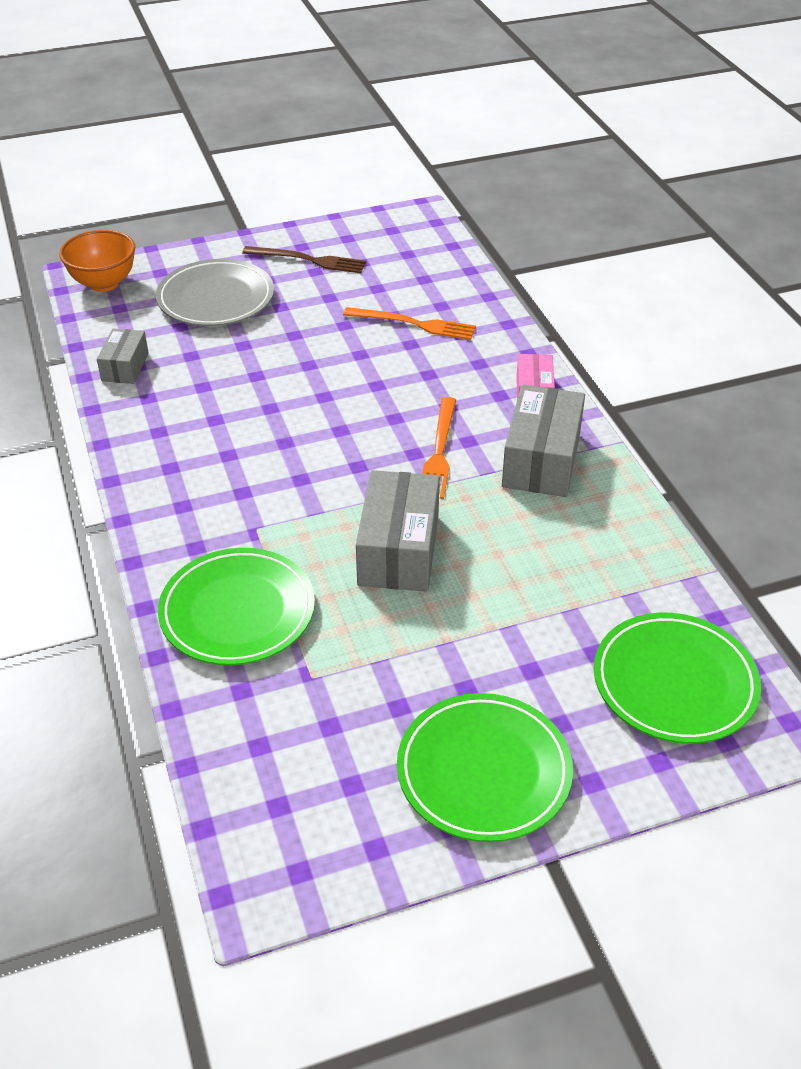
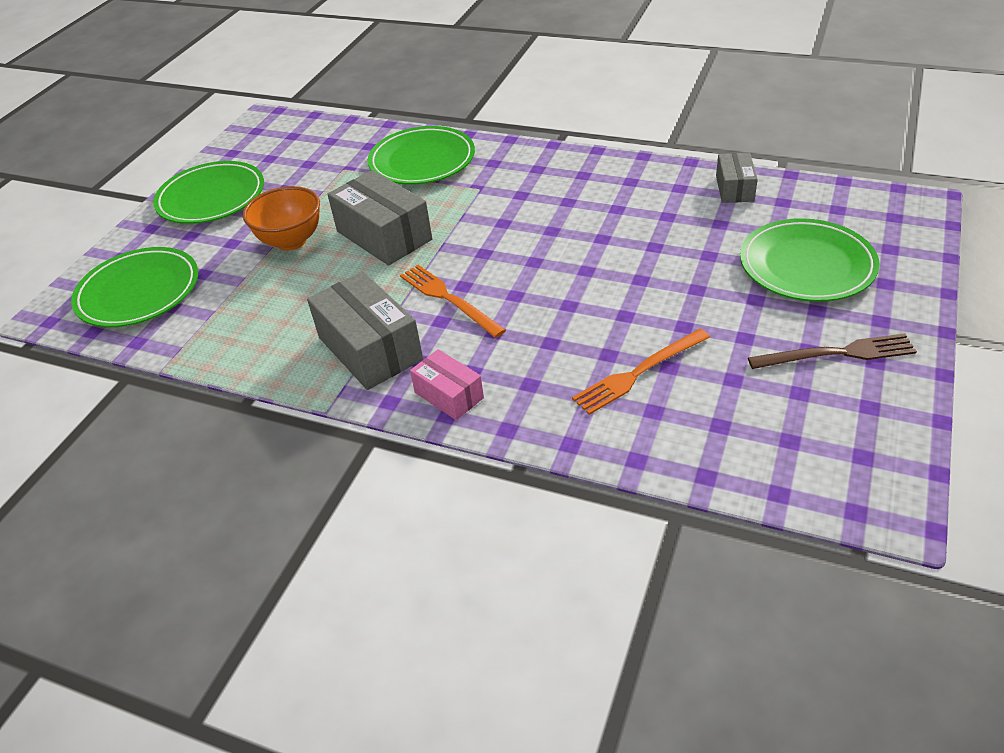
camera: 135 degrees right, 0 degrees up
orange bowl [59,230,135,292] -> orange bowl moved to [243,186,320,251]
grey box [97,328,149,384] -> grey box turned 45 degrees clockwise [716,153,758,203]
grey plate [156,259,274,326] -> green plate [740,218,880,302]
brown fork [242,246,366,273] -> brown fork turned 150 degrees counterclockwise [748,333,917,369]

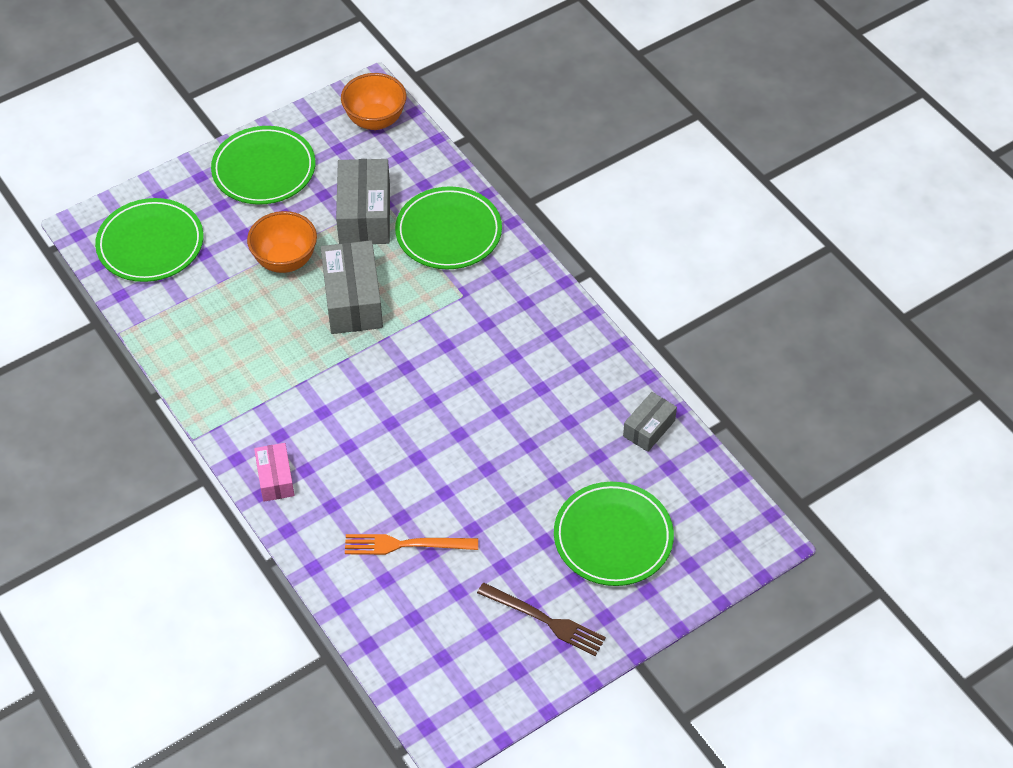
camera: 30 degrees right, 10 degrees up
grey box [307,271,423,390] -> grey box moved to [336,159,390,244]
orange fork [400,265,506,338] -> none
none -> orange bowl [341,73,406,130]

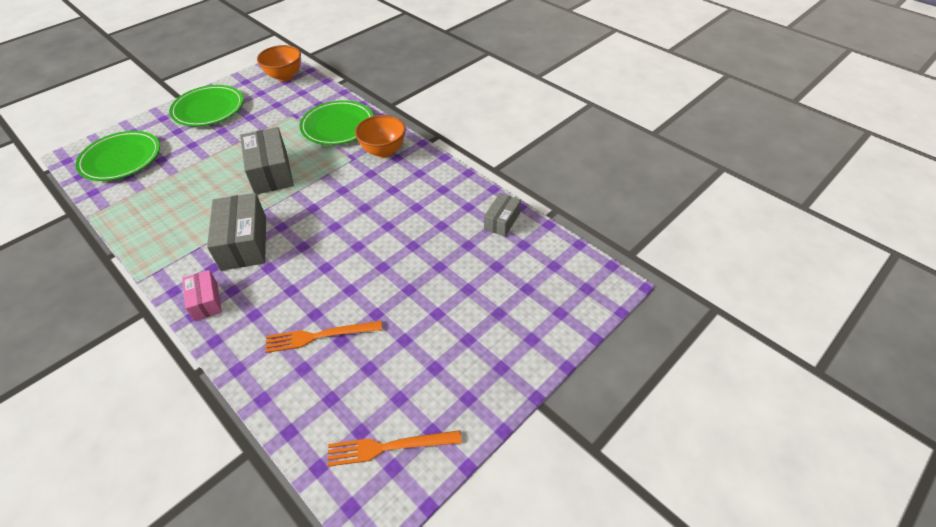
camera: 10 degrees left, 5 degrees down
orange bowl [247,211,317,273] -> orange bowl moved to [355,115,406,158]
grey box [336,159,390,244] -> grey box moved to [207,193,266,271]
brown fork [477,583,606,656] -> none
green plate [554,482,674,586] -> none
none -> orange fork [328,430,462,467]

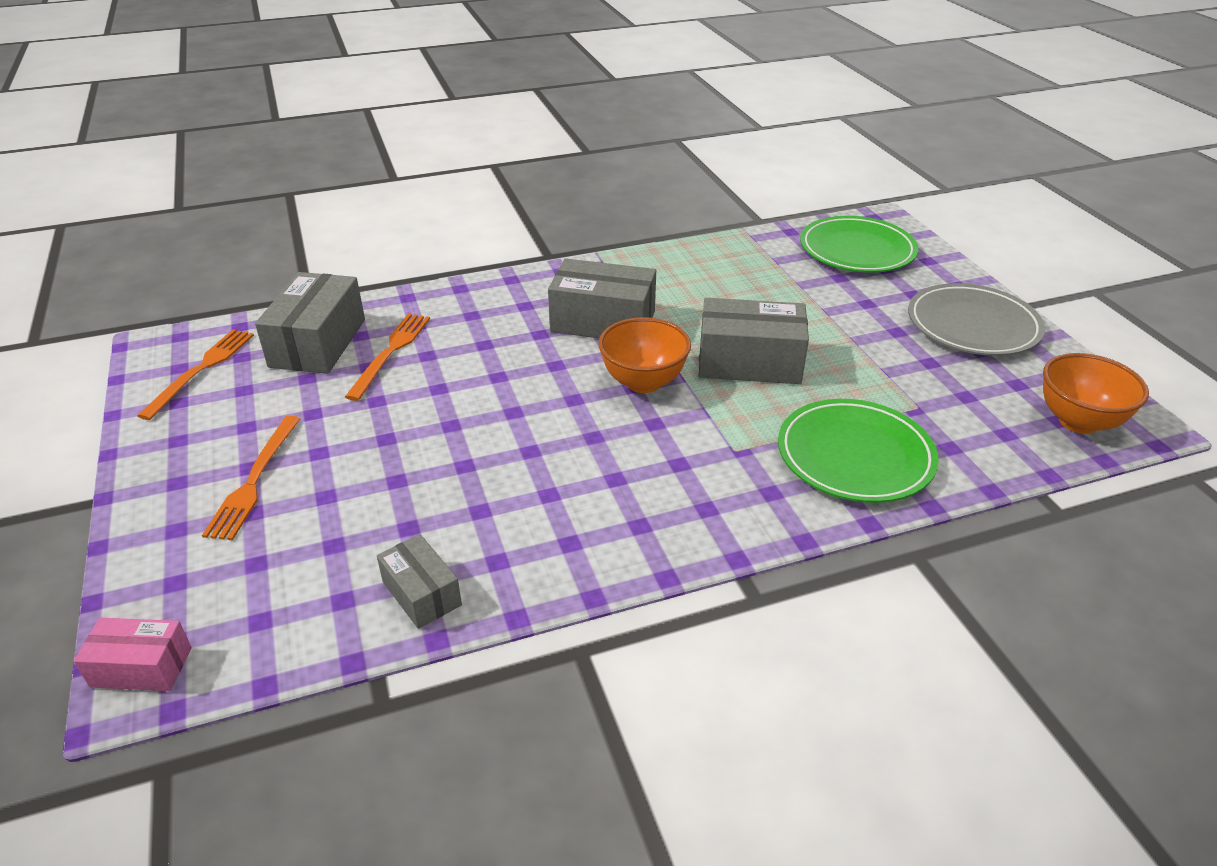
camera: 115 degrees right, 10 degrees down
green plate [169,85,243,127] -> grey plate [908,283,1045,356]
pink box [182,270,222,321] -> pink box moved to [74,618,192,691]
orange bowl [355,115,406,158] -> orange bowl moved to [598,317,691,393]
none -> orange fork [202,416,300,540]
none -> grey box [255,272,365,374]

